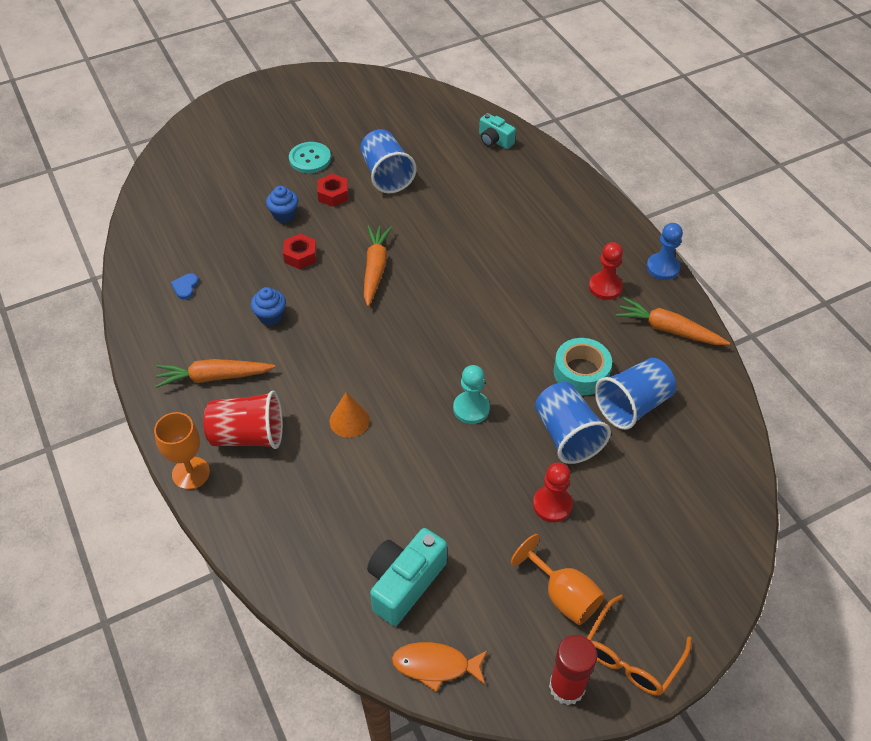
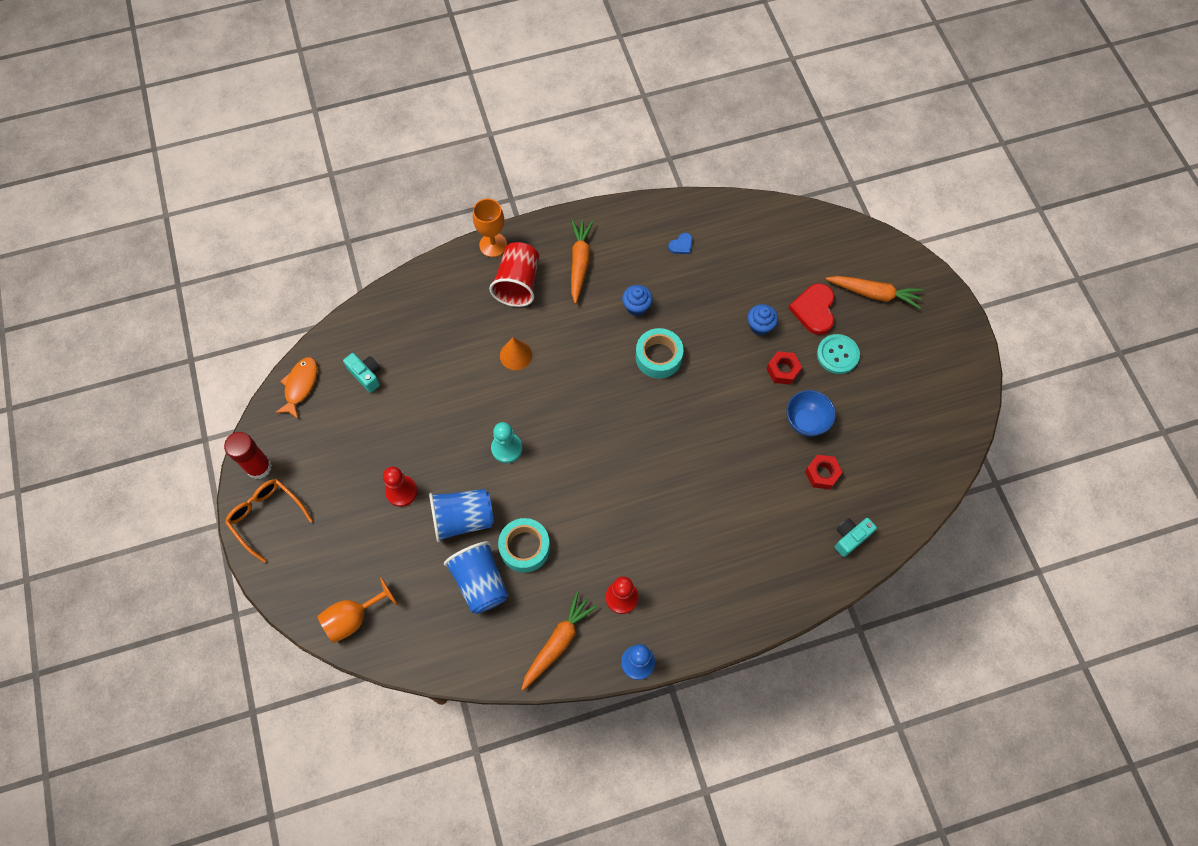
camera: 100 degrees right, 15 degrees up
blue heart [171,273,199,299] -> blue heart turned 120 degrees clockwise [668,233,693,254]
red nut [283,234,317,269] -> red nut moved to [805,454,843,490]
blue cup [360,129,417,193] -> blue bowl [786,390,836,437]
orange carrot [364,225,392,307] -> orange carrot moved to [826,276,923,309]
turquoise camera [367,528,447,626] -> turquoise camera [343,353,380,393], size x0.60
orange goblet [511,534,605,625] -> orange goblet moved to [317,577,398,643]
none -> turquoise tape [635,328,684,379]
none -> red heart [788,283,834,335]

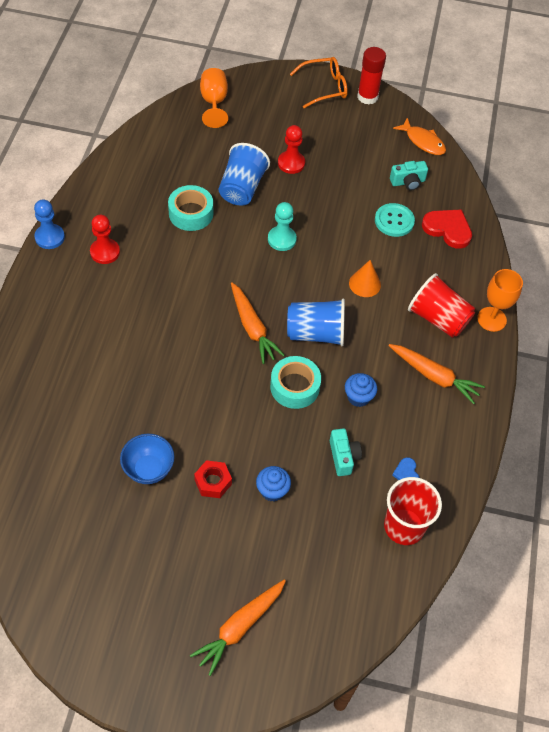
camera: 115 degrees right, 10 degrees down
blue cup [444,541,508,614] -> blue cup moved to [287,298,345,346]
orange carrot [521,591,598,690] -> orange carrot moved to [231,282,285,364]
red heart [788,283,834,335] -> red heart moved to [422,209,472,249]
red nut [805,454,843,490] -> none
turquoise button [817,334,860,374] -> turquoise button moved to [375,203,415,237]
turquoise camera [835,518,877,557] -> turquoise camera moved to [330,428,362,476]
none -> red cup [384,477,442,545]

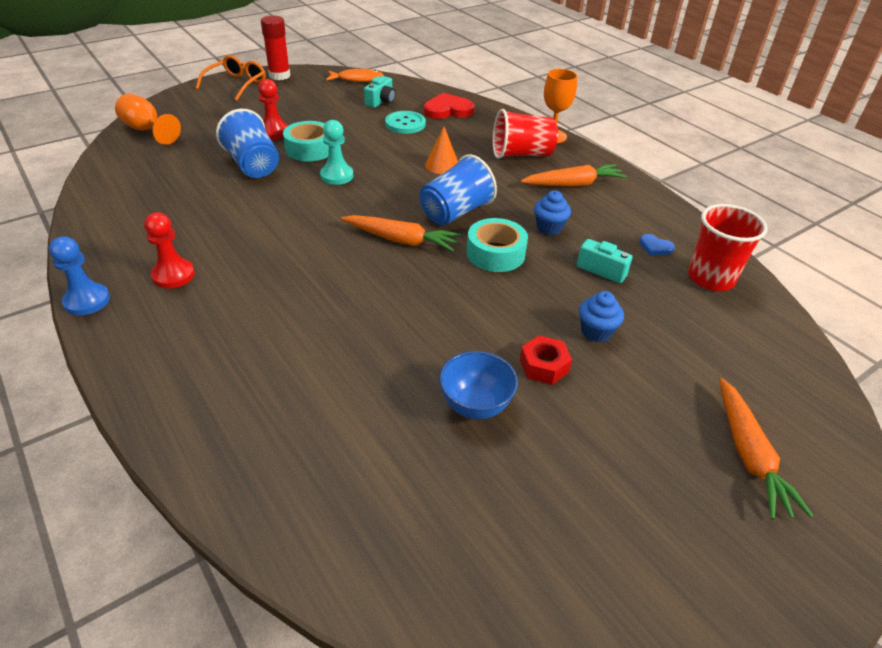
camera: 45 degrees left, 15 degrees down
turquoise tape [168,185,213,231] -> turquoise tape moved to [283,121,329,162]

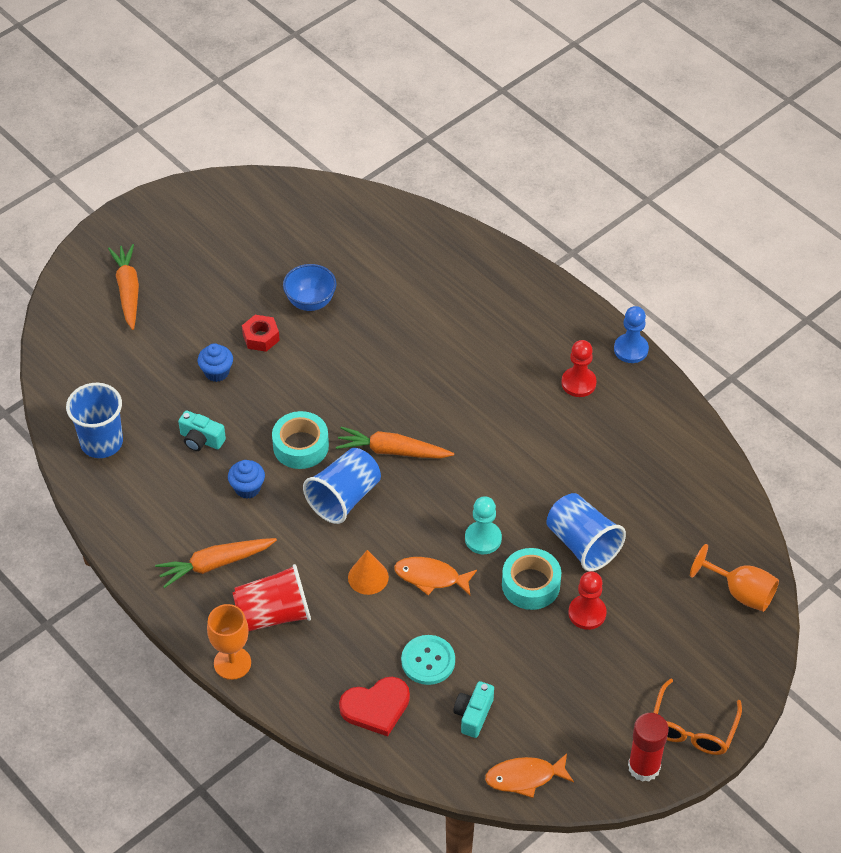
camera: 175 degrees right, 10 degrees up
blue heart [640,234,675,255] -> none
red cup [688,204,768,291] -> blue cup [66,383,123,458]
none -> orange fish [394,557,477,595]

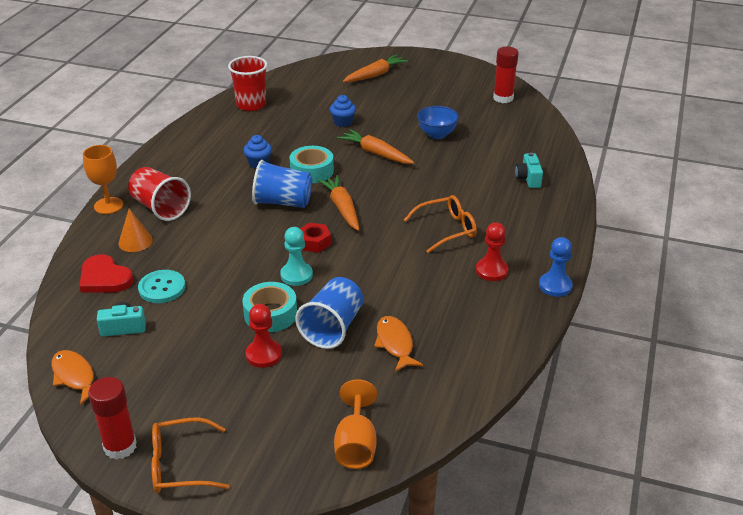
camera: 60 degrees right, 15 degrees down
blue cup [66,383,123,458] -> red cup [228,56,268,111]
orange carrot [155,538,277,588] -> orange carrot moved to [337,129,414,164]
turquoise camera [178,410,226,451] -> turquoise camera moved to [515,152,543,188]
red nut [242,315,280,352] -> red nut moved to [300,223,331,253]
orange cone [348,550,389,595] -> orange cone moved to [119,208,153,252]
orange fish [394,557,477,595] -> orange fish moved to [374,316,423,372]
none -> orange glasses [404,195,477,253]
none -> red glue stick [493,47,519,103]

